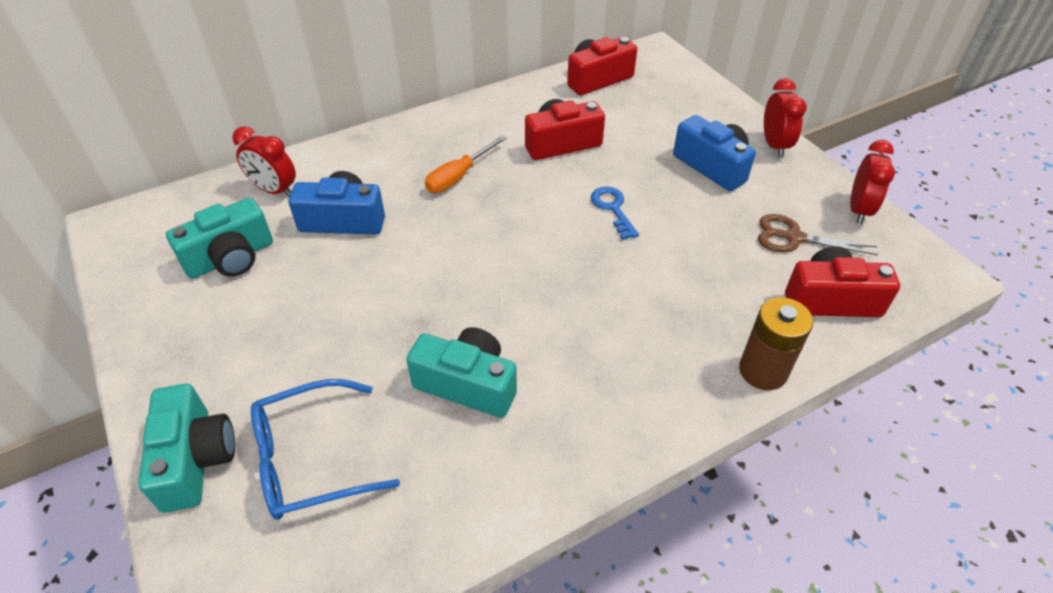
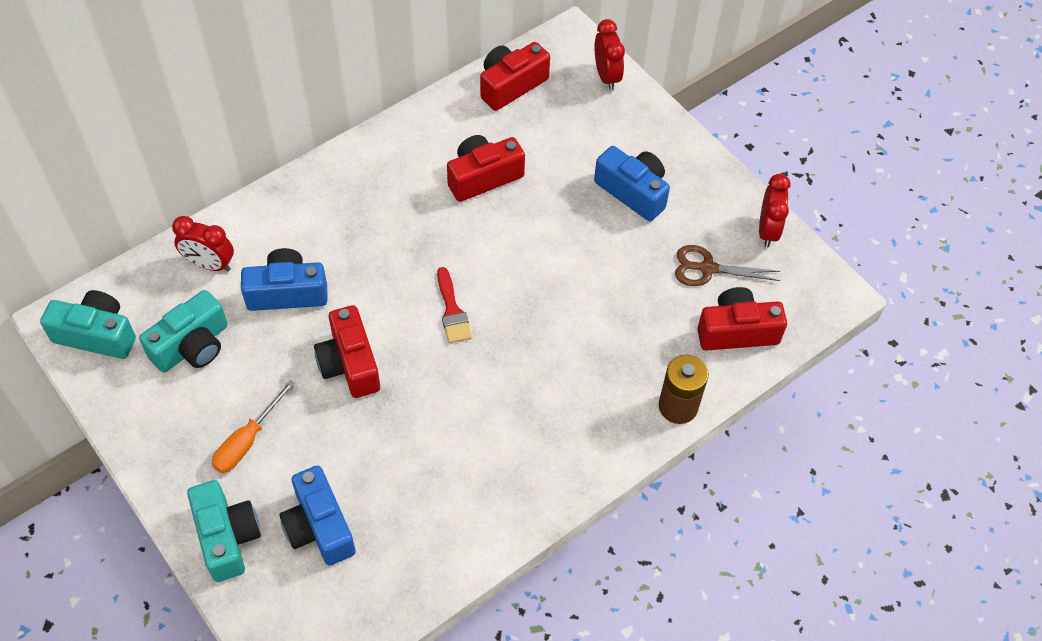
camera: 10 degrees left, 10 degrees up
blue glasses [251,379,400,520] -> blue camera [279,465,356,566]
turquoise camera [406,327,517,418] -> turquoise camera moved to [40,290,136,359]
orange screwdriver [425,135,507,193] -> orange screwdriver moved to [212,380,296,473]
blue key [591,186,639,240] -> none
red clock [764,78,807,157] -> red clock moved to [595,19,625,91]
none -> red camera [314,305,380,398]
none -> red brush [437,267,472,343]

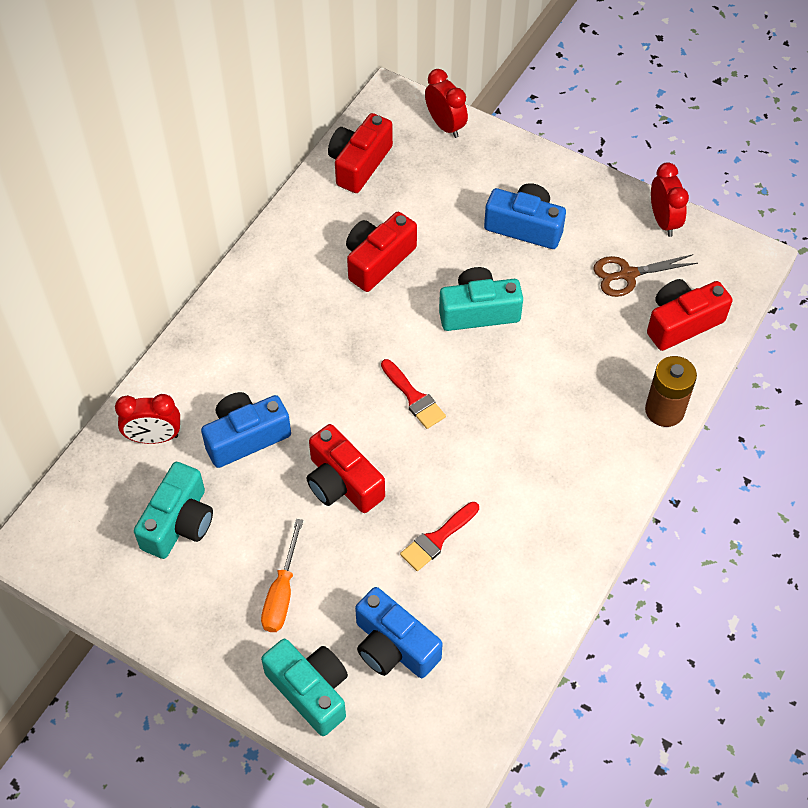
camera: 20 degrees left, 0 degrees up
turquoise camera [40,290,136,359] -> turquoise camera moved to [439,267,523,331]
none -> red brush [400,502,479,571]

